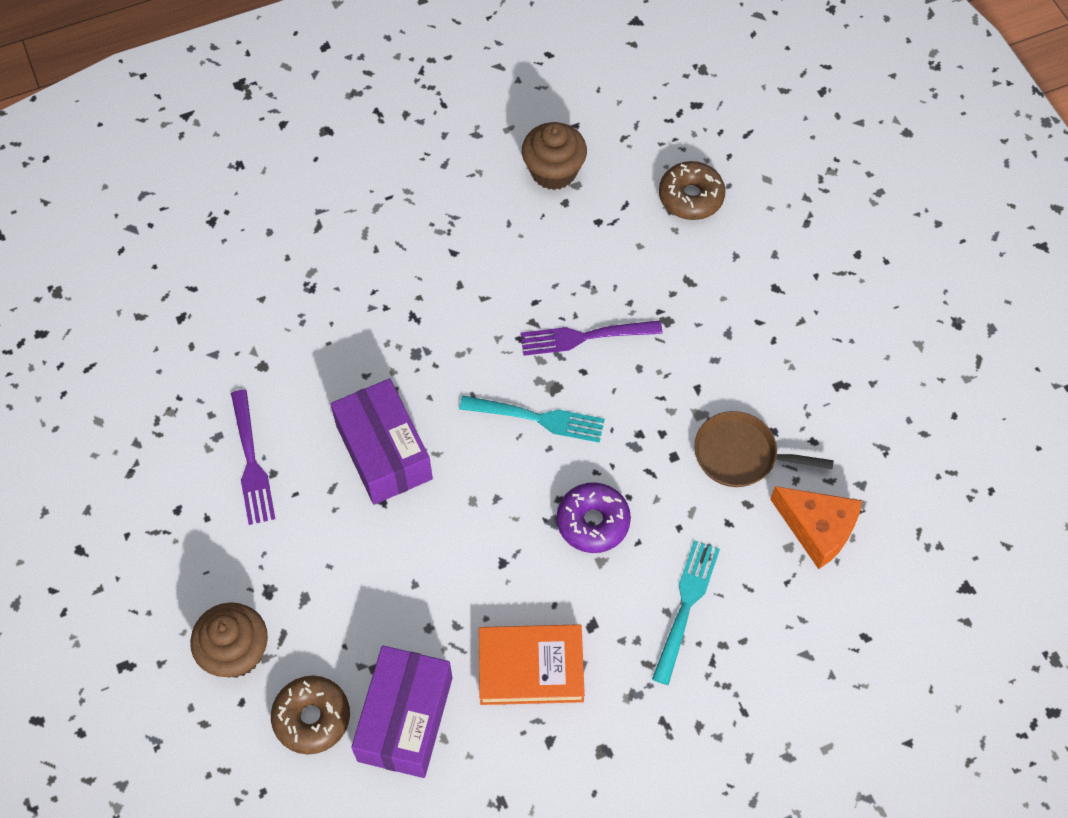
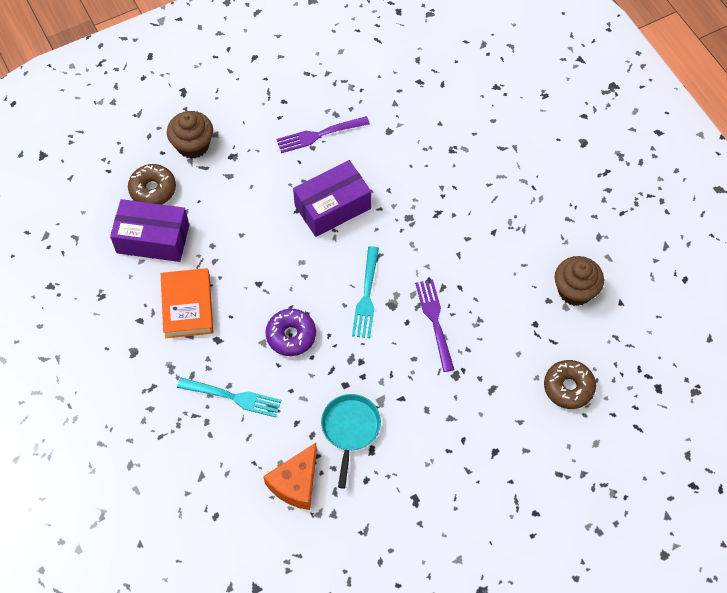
camera: 85 degrees right, 0 degrees up
brown pan [694,411,834,487] -> turquoise pan [321,394,381,489]

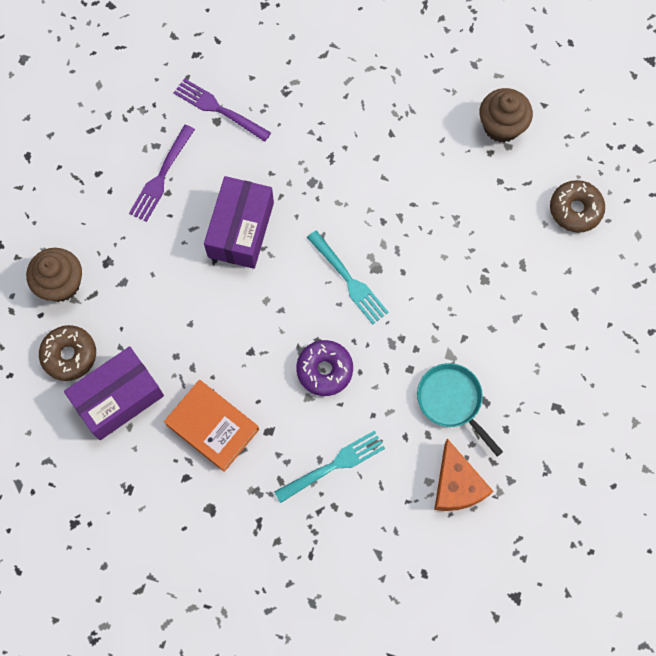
camera: 45 degrees left, 10 degrees up
purple fork [415,279,455,372] -> purple fork moved to [173,78,271,142]

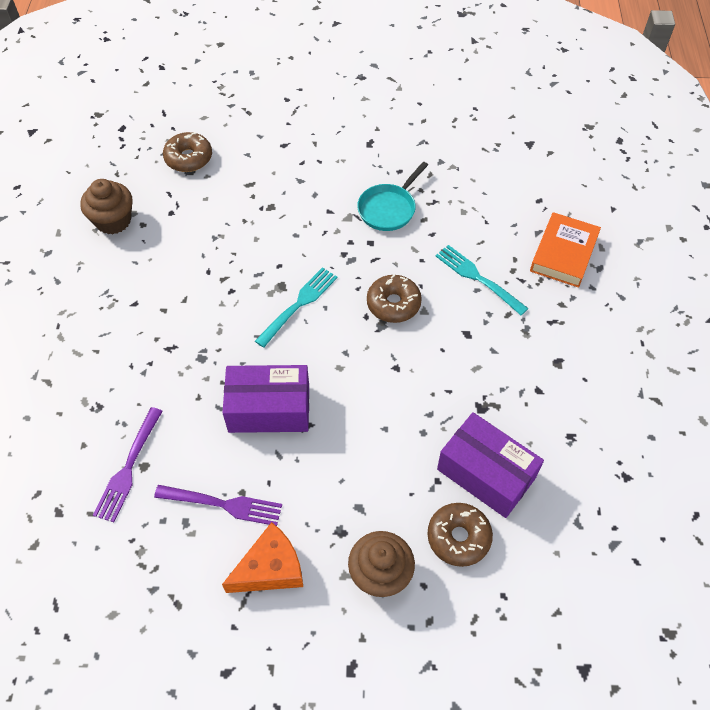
camera: 105 degrees left, 15 degrees down
orange book [164,380,259,472] -> orange book moved to [530,212,601,288]
purple donut [296,340,353,396] -> brown donut [367,275,422,323]
orange cheese [434,439,493,511] -> orange cheese moved to [222,522,303,593]

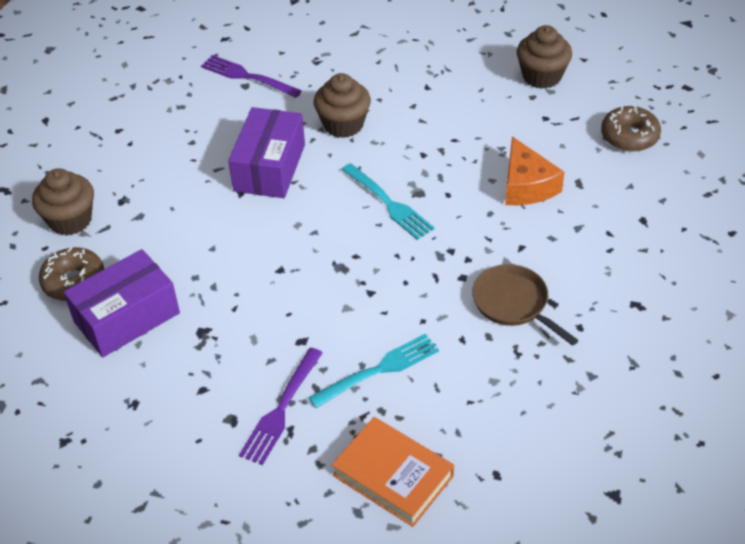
camera: 105 degrees right, 10 degrees down
purple fork [154,485,282,526] -> purple fork moved to [239,348,323,465]
orange cheese [222,522,303,593] -> orange cheese moved to [505,137,564,205]
turquoise pan [357,162,428,231] -> brown pan [472,264,579,346]
brown donut [367,275,422,323] -> none
none -> brown cupcake [314,73,371,138]

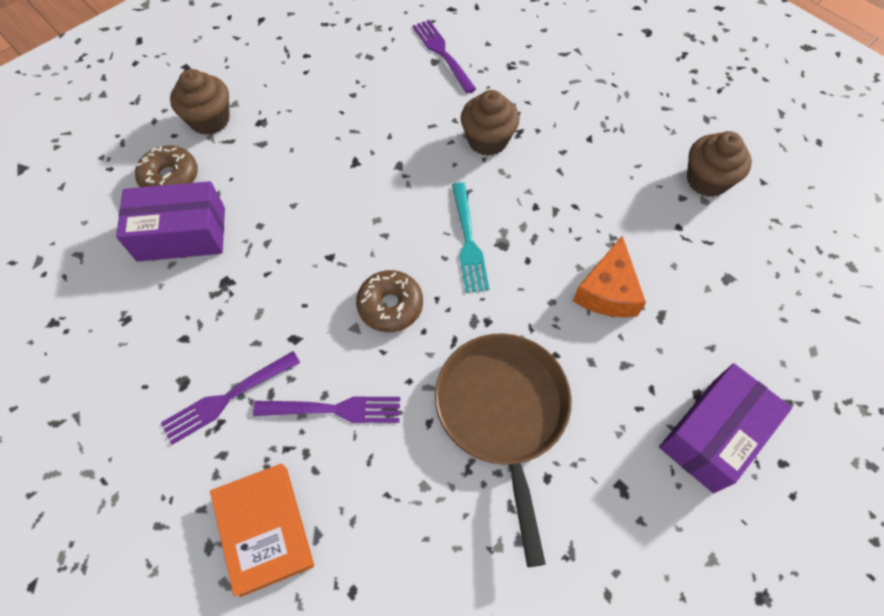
camera: 30 degrees right, 15 degrees up
purple box [228,107,305,198] -> purple box moved to [659,363,792,493]
turquoise fork [308,334,439,408] -> purple fork [253,396,400,423]
brown pan [472,264,579,346] -> brown pan [435,333,572,567], size x1.64
brown donut [601,105,661,152] -> brown donut moved to [356,270,423,332]

